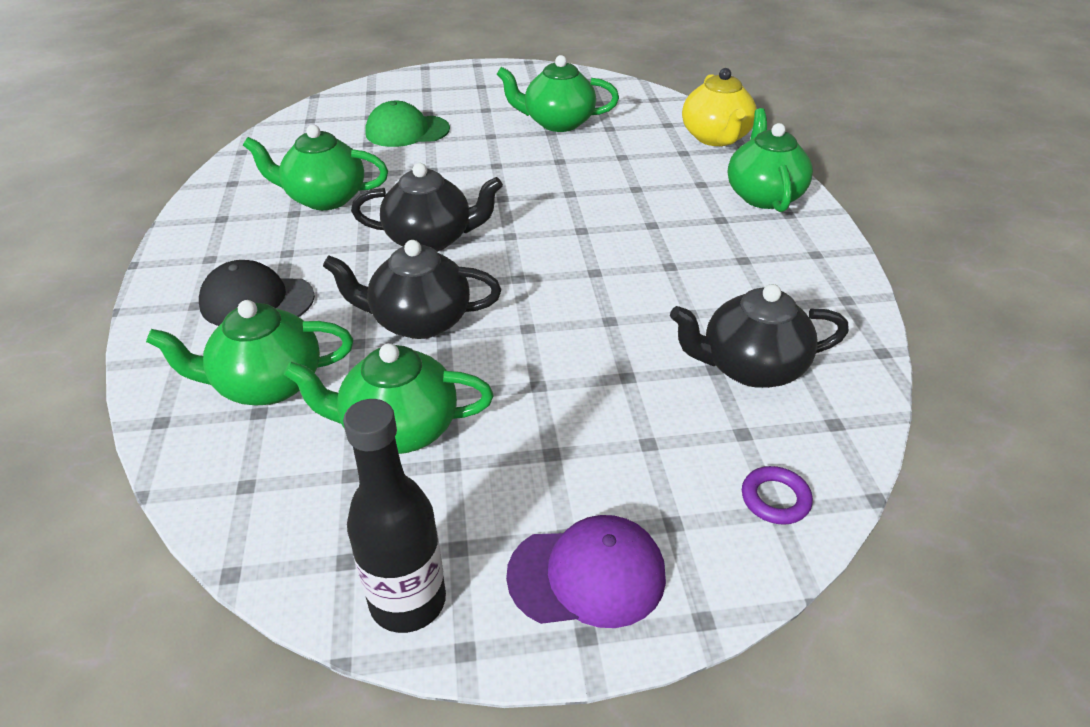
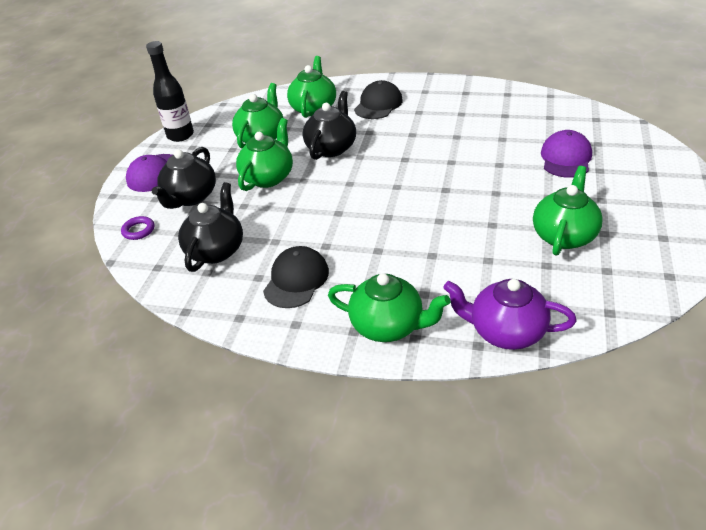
camera: 115 degrees right, 0 degrees up
green teapot [243,125,388,210] -> green teapot moved to [236,118,293,191]
black teapot [351,163,503,252] -> black teapot moved to [151,147,216,209]
green cap [365,101,450,147] -> purple cap [541,130,592,178]
yellow teapot [682,68,757,146] -> purple teapot [443,279,577,350]
none -> black cap [263,246,329,308]

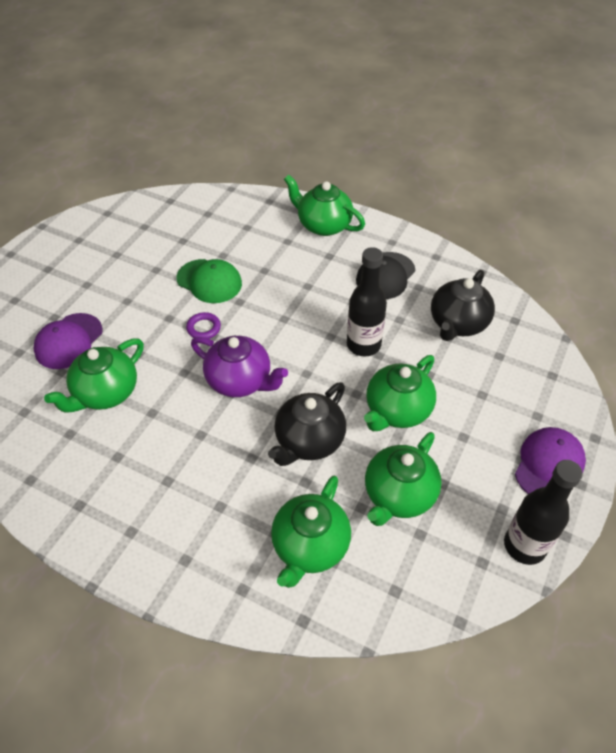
camera: 170 degrees left, 10 degrees up
purple ring [121,216,154,240] -> purple ring moved to [186,312,221,339]
black teapot [151,147,216,209] -> none
black cap [354,80,403,119] -> none
purple teapot [443,279,577,350] -> purple teapot moved to [191,336,288,397]
green teapot [533,166,603,256] -> green teapot moved to [44,338,144,413]
none -> green cap [177,259,242,303]
none -> black bottle [347,247,387,356]

